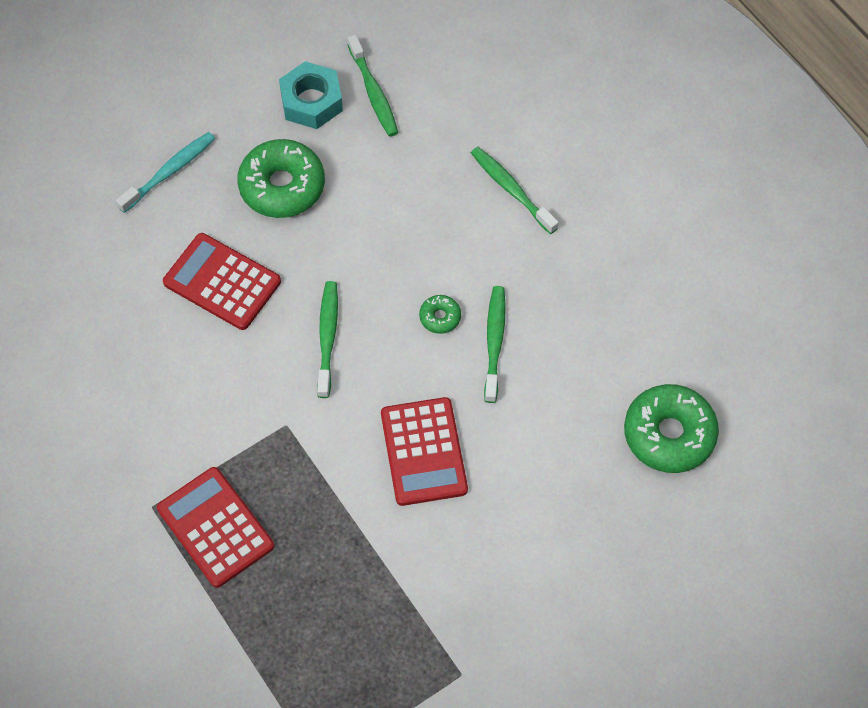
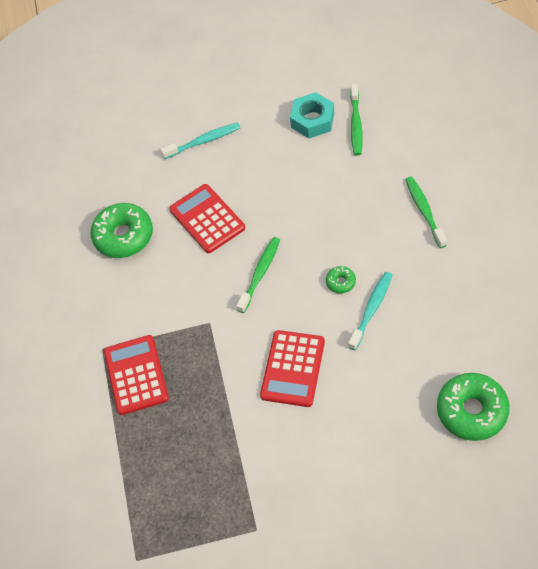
camera: 30 degrees right, 5 degrees down
green donut [237,139,325,218] -> green donut moved to [90,203,153,258]
green toothbrush [484,286,506,403] -> turquoise toothbrush [348,272,392,350]

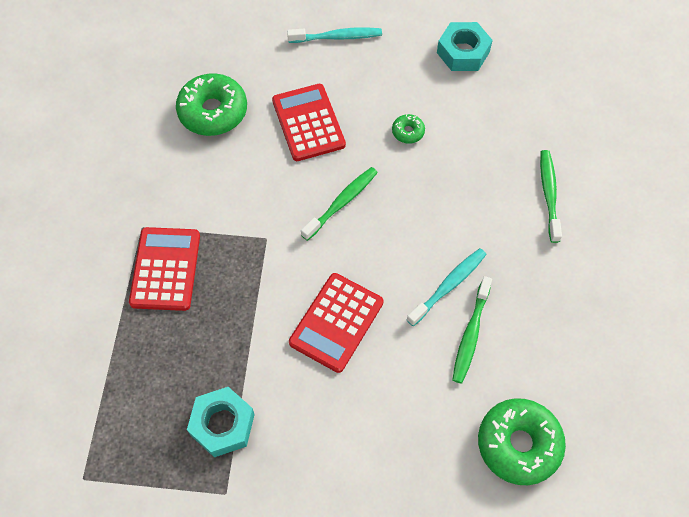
camera: 10 degrees right, 5 degrees up
green donut [326,266,356,293] -> green donut moved to [392,114,425,144]
green toothbrush [350,84,363,156] -> green toothbrush moved to [452,276,492,384]
none -> turquoise nut [187,387,255,457]

